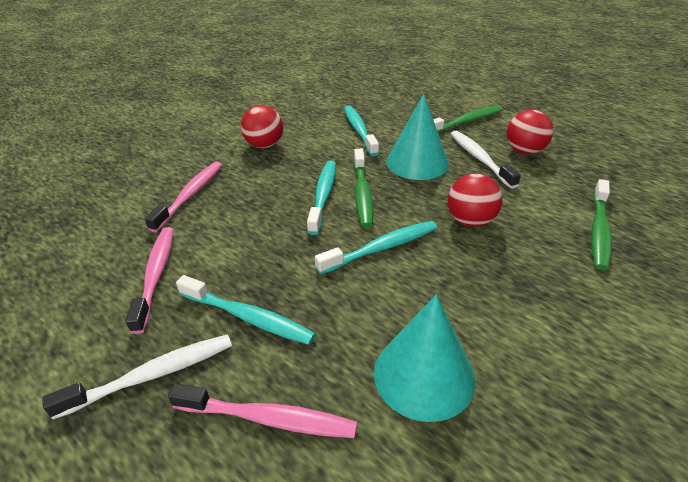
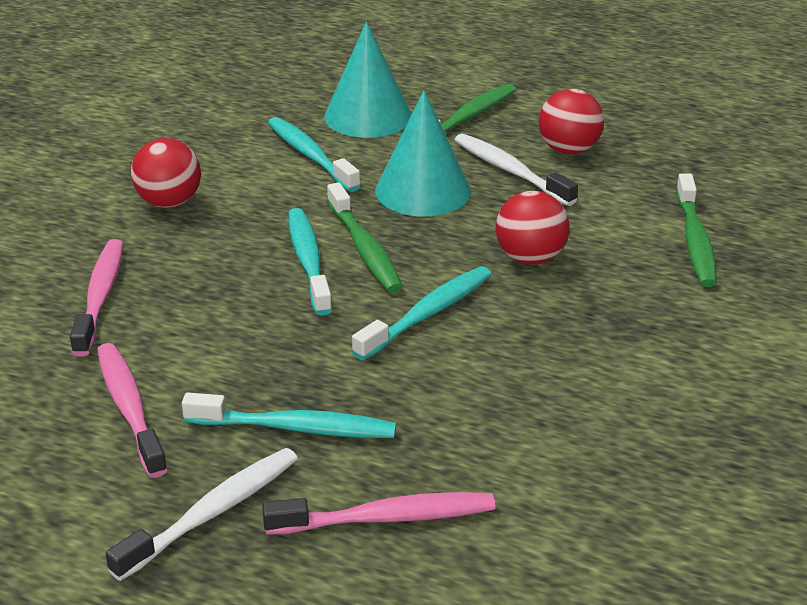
camera: 20 degrees left, 5 degrees down
turquoise cone [374,295,475,422] -> turquoise cone moved to [324,21,411,138]

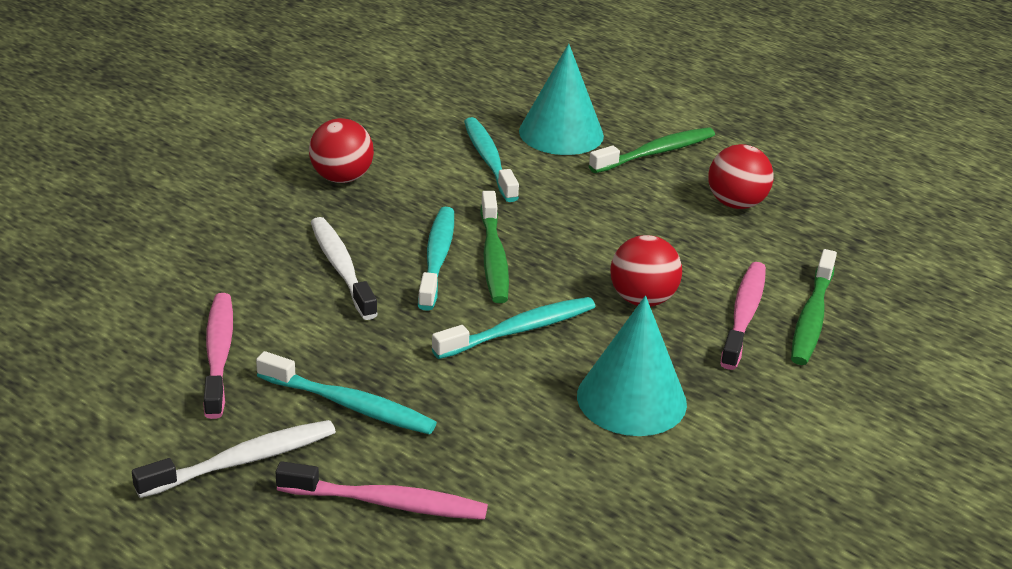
camera: 15 degrees right, 0 degrees up
pink toothbrush [70,239,123,356] -> pink toothbrush moved to [720,262,766,370]
turquoise cone [375,90,471,216] -> turquoise cone moved to [577,296,687,436]
white toothbrush [454,133,578,206] -> white toothbrush moved to [311,217,378,320]

